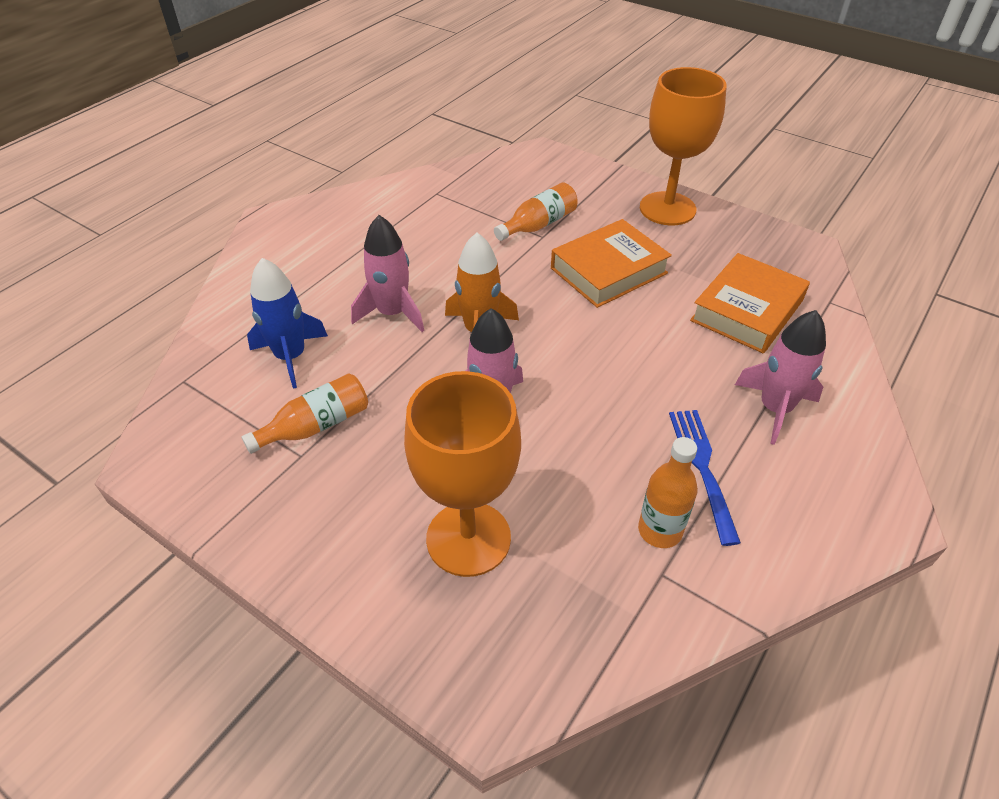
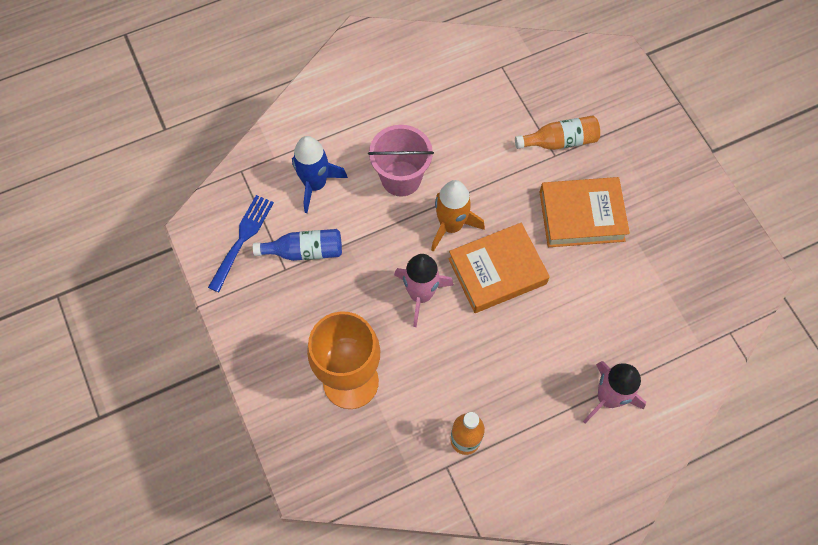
camera: 30 degrees right, 20 degrees up
orange bottle [242,373,368,454] -> blue bottle [253,229,342,261]
pink rocket [351,215,424,332] -> pink bucket [368,125,434,197]
orange goblet [640,67,727,225] -> none
blue fork [669,410,741,546] -> blue fork moved to [208,195,274,292]
orange book [690,253,810,353] -> orange book moved to [448,223,550,313]

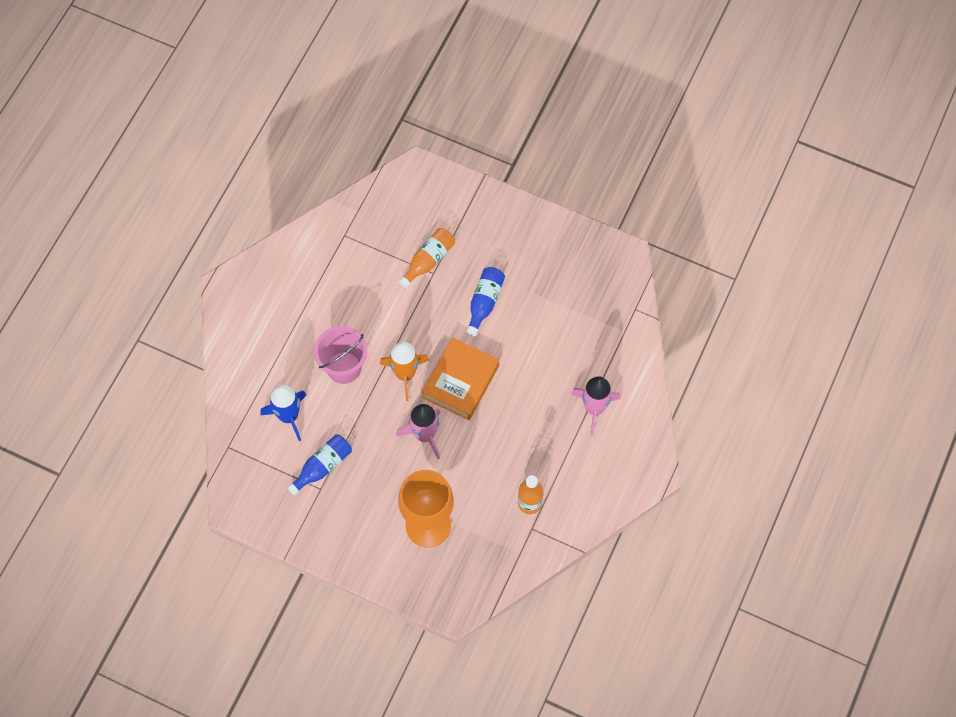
camera: 40 degrees left, 0 degrees up
blue fork [208,195,274,292] -> none
orange book [540,177,630,247] -> blue bottle [466,267,505,336]

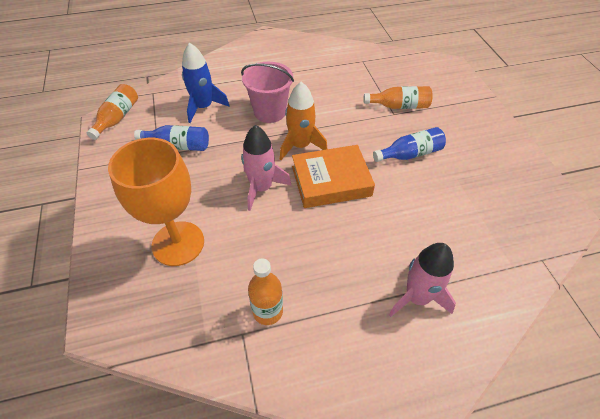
camera: 50 degrees right, 15 degrees down
none -> orange bottle [87,84,138,140]

